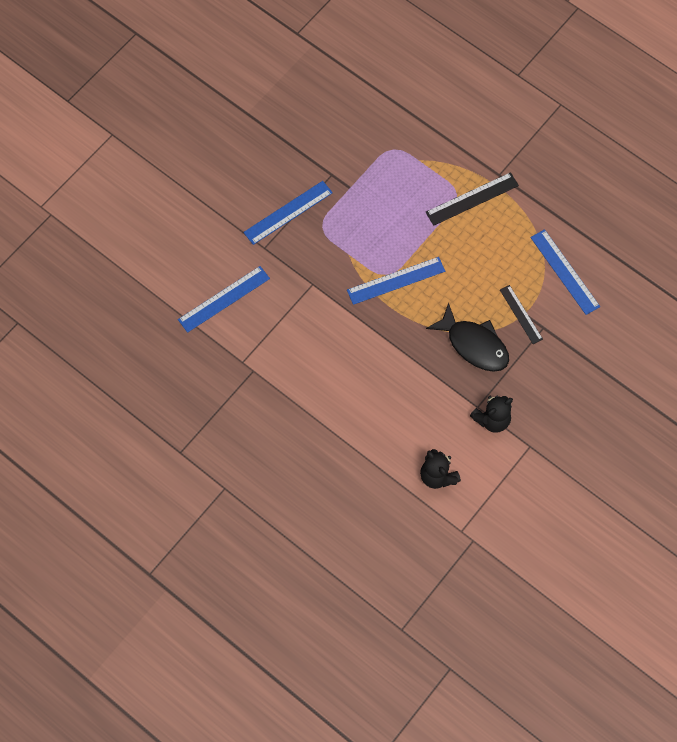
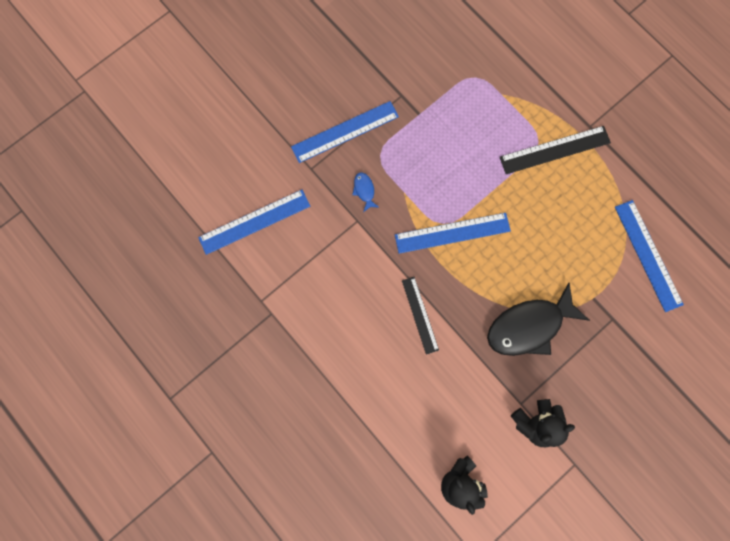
camera: 10 degrees right, 10 degrees up
black fish [426,303,509,372] -> black fish turned 105 degrees clockwise [487,283,590,356]
black ruler [500,285,543,344] -> black ruler moved to [402,277,439,355]
none -> blue fish [352,173,379,212]

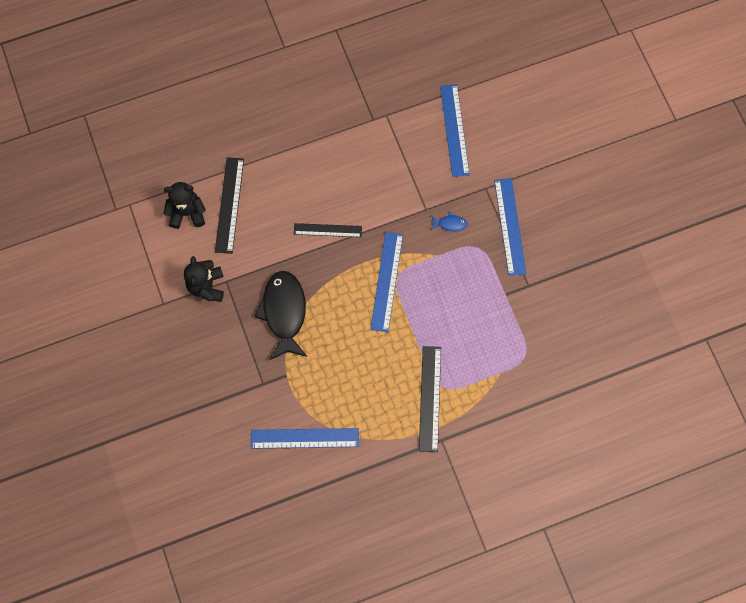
camera: 110 degrees right, 5 degrees down
none -> black ruler [215,157,244,254]

